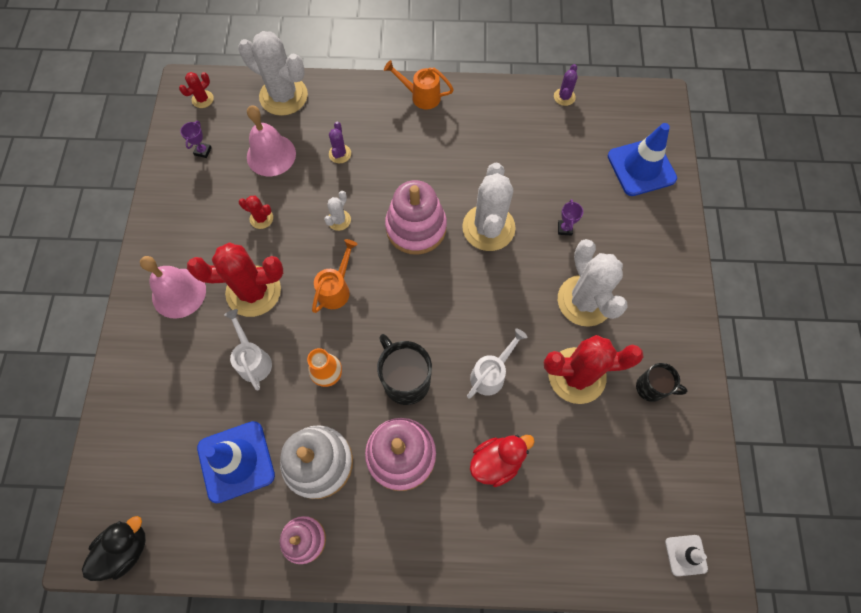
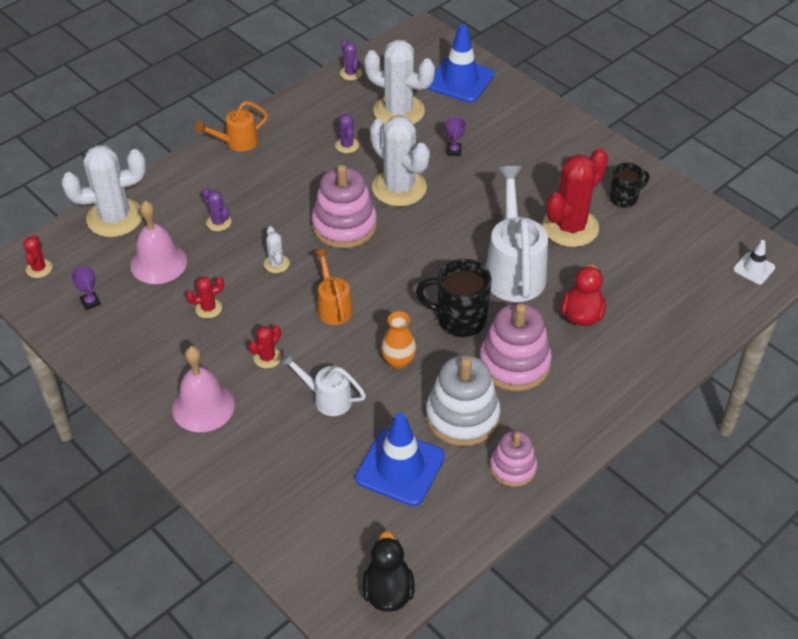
camera: 45 degrees left, 20 degrees down
red cactus [187,242,283,317] -> red cactus [249,325,282,368], size x0.45
white watering can [467,329,527,399] -> white watering can [486,166,548,302], size x1.81
purple trophy [558,199,583,236] -> purple trophy turned 45 degrees clockwise [445,116,466,156]
white cactus [558,239,628,327] -> white cactus moved to [364,40,435,125]
none -> purple cactus [335,114,359,153]

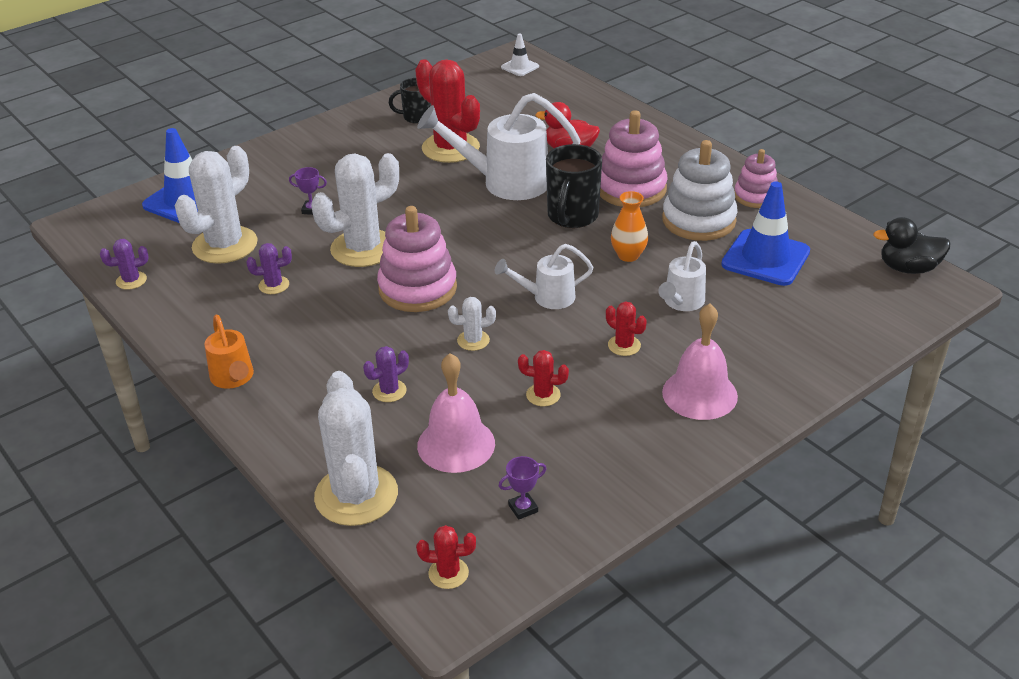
camera: 85 degrees left, 10 degrees down
red cactus [186,277,224,318] -> red cactus turned 60 degrees counterclockwise [518,350,569,406]
orange watering can [314,249,353,325] -> white watering can [495,244,593,309]
black mug [610,162,649,208] -> black mug turned 75 degrees counterclockwise [389,78,431,124]

